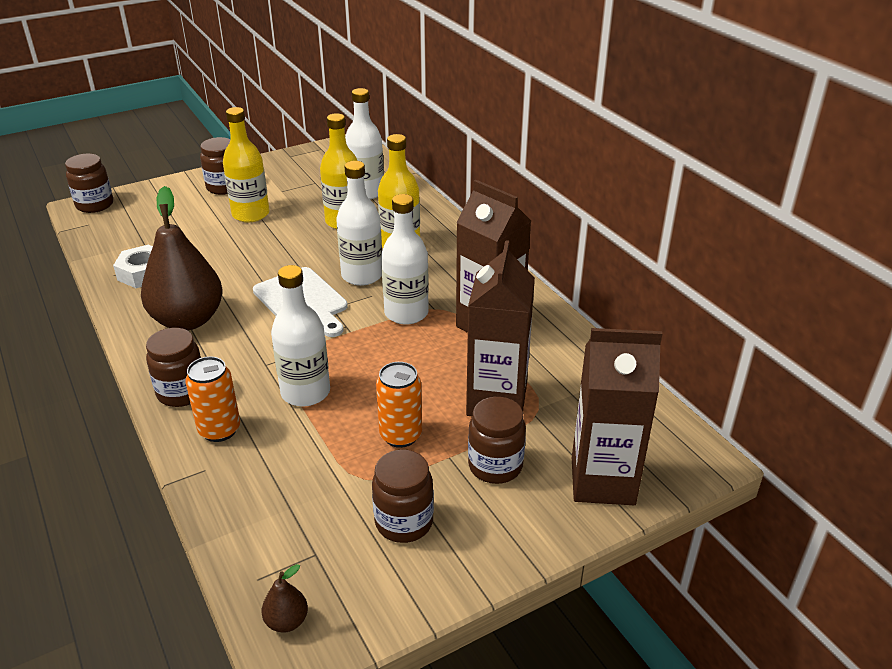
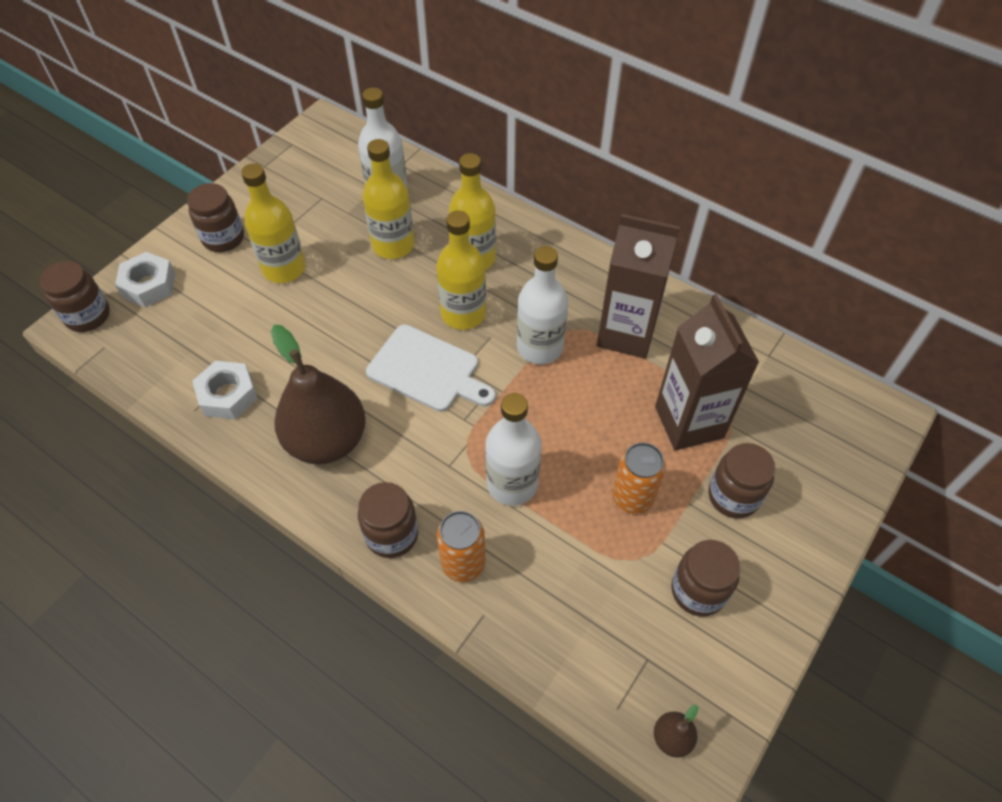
camera: 25 degrees left, 20 degrees up
white bottle [336,161,382,286] -> yellow bottle [436,211,486,330]
brown carton [572,328,662,505] -> none
none -> white nut [115,252,175,307]

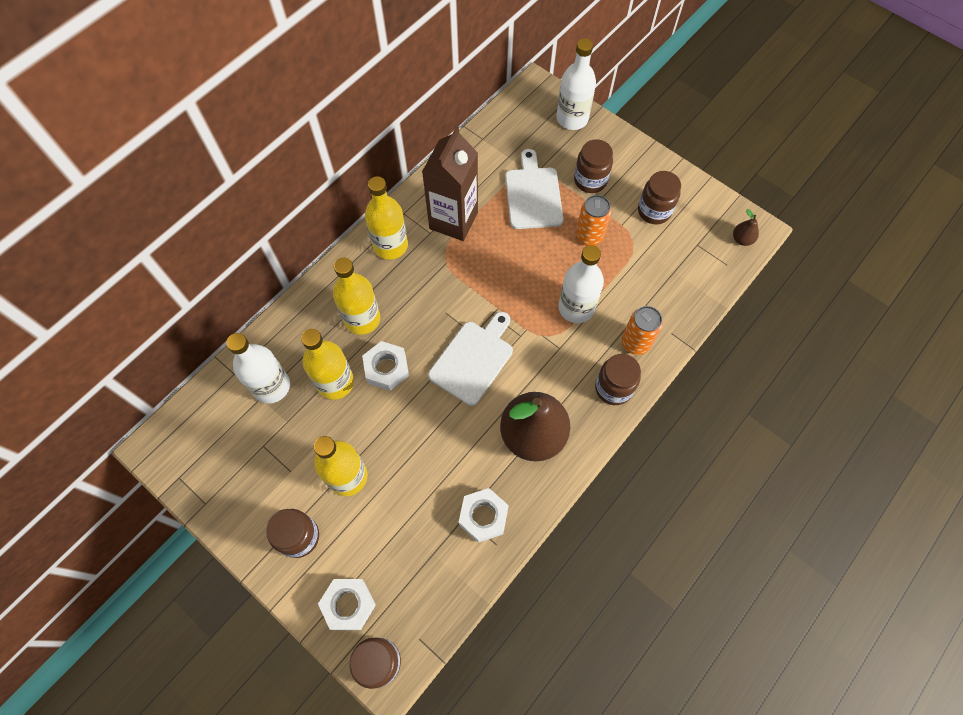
camera: 85 degrees left, 10 degrees up
yellow bottle [436,211,486,330] -> yellow bottle moved to [365,176,408,260]
white bottle [517,246,568,364] -> white bottle moved to [556,38,596,130]
brown carton [655,294,759,450] -> white cutting board [505,149,563,229]
none -> white nut [362,341,409,391]

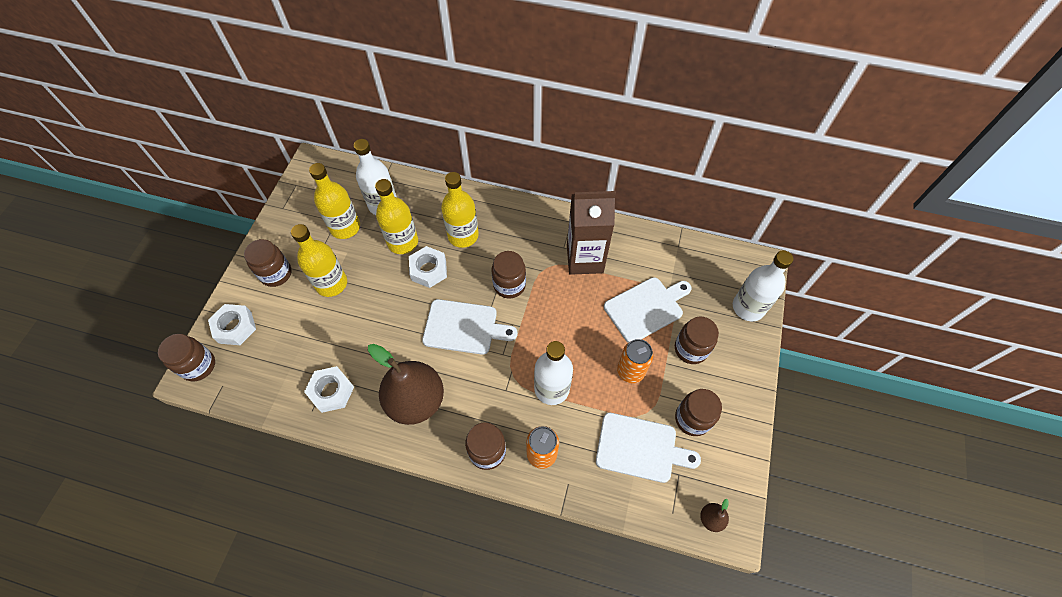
camera: 65 degrees right, 5 degrees down
yellow bottle [365,176,408,260] -> yellow bottle moved to [309,163,360,239]
none -> brown jar [492,251,526,299]
none -> white cutting board [596,413,701,483]

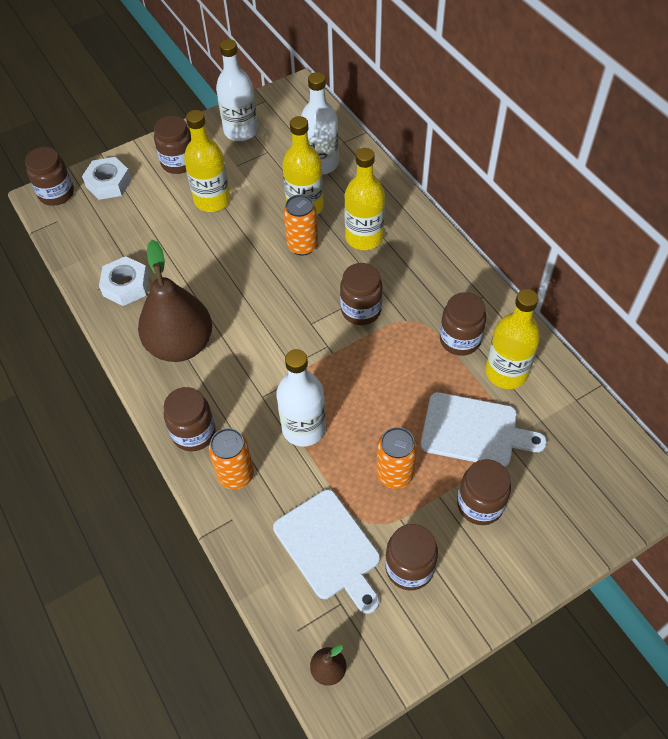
camera: 45 degrees right, 5 degrees down
yellow bottle [309,163,360,239] -> yellow bottle moved to [485,289,540,389]
white nut [409,246,447,288] -> orange can [284,195,318,256]
white cutting board [422,299,517,355] -> none
brown carton [567,191,616,275] -> brown jar [440,292,486,356]
white bottle [733,250,793,322] -> white bottle moved to [216,39,258,141]

